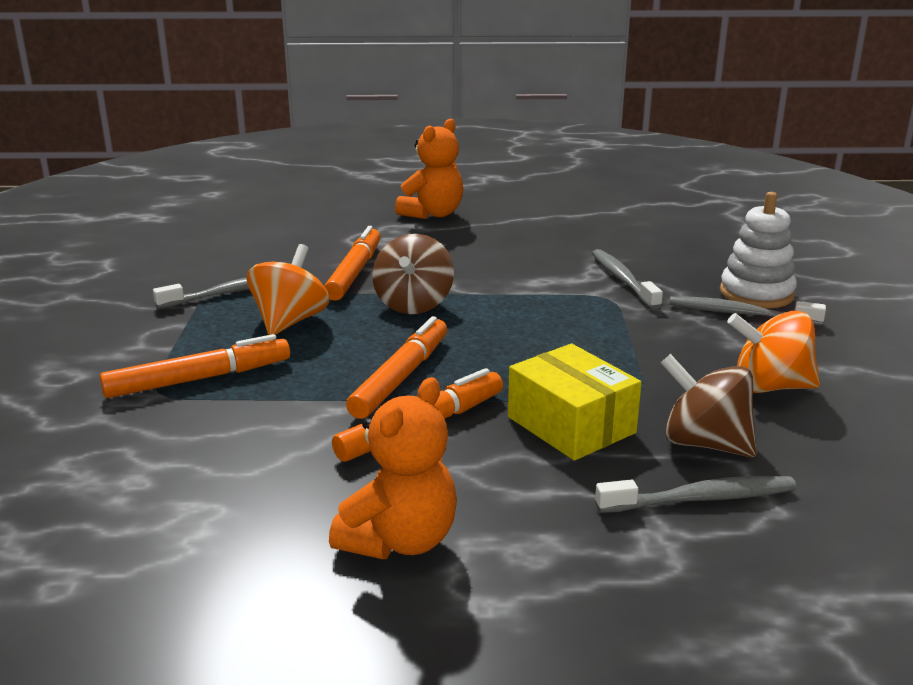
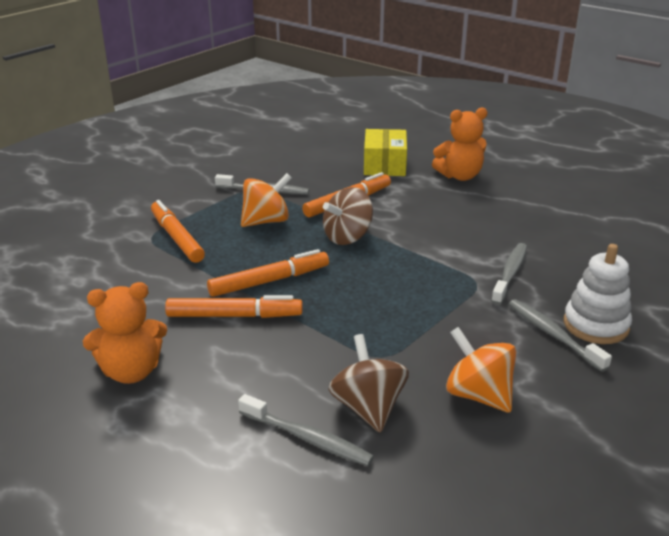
camera: 40 degrees right, 5 degrees up
orange marker [100,334,290,398] -> orange marker turned 135 degrees counterclockwise [151,200,205,263]
yellow box [508,344,642,461] -> yellow box moved to [364,129,407,176]

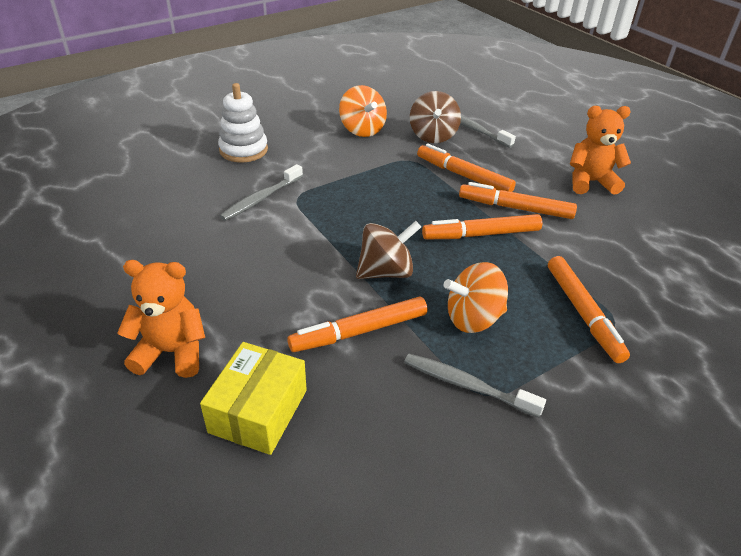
camera: 165 degrees left, 10 degrees up
grey toothbrush [509,299,612,372] -> none
none -> orange marker [417,143,516,192]

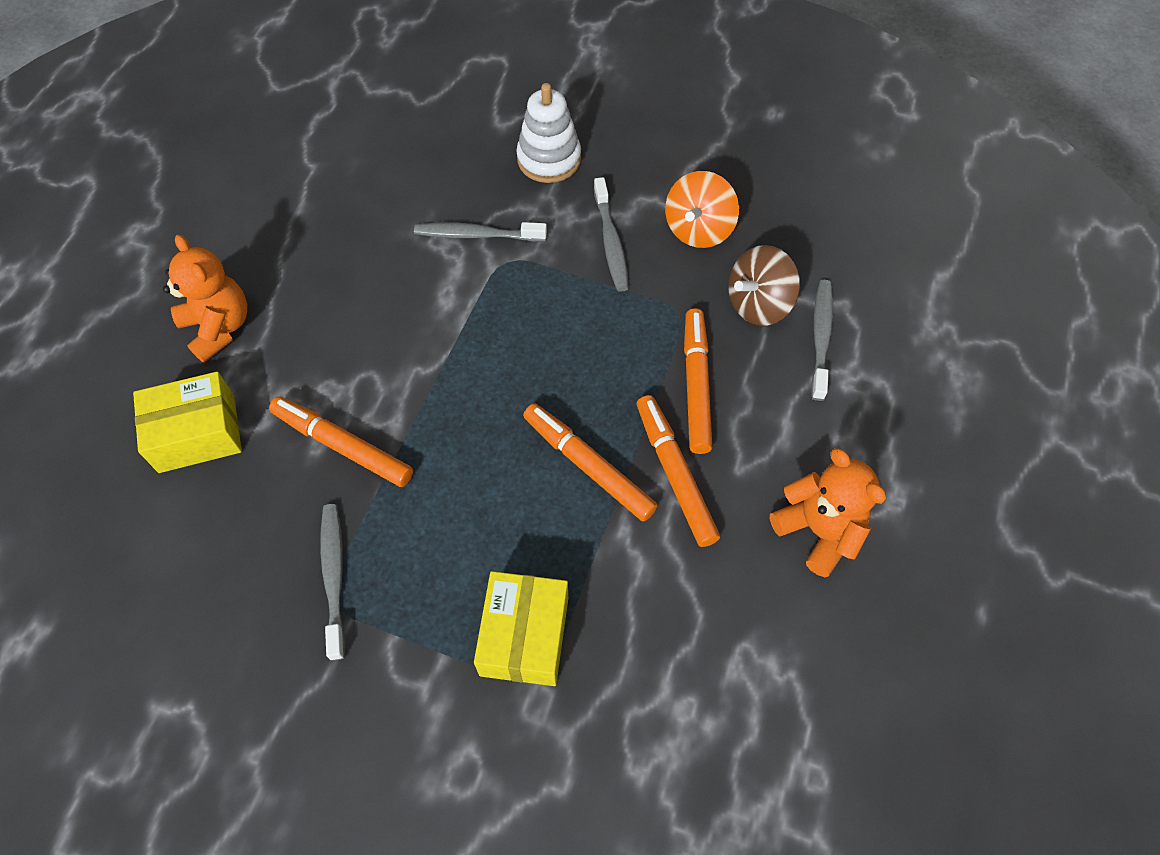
camera: 55 degrees right, 20 degrees up
brown spinning top [356,221,421,279] -> none
orange spinning top [444,262,508,333] -> none
orange marker [548,256,630,363] -> yellow box [474,571,568,686]
none -> grey toothbrush [594,177,629,292]

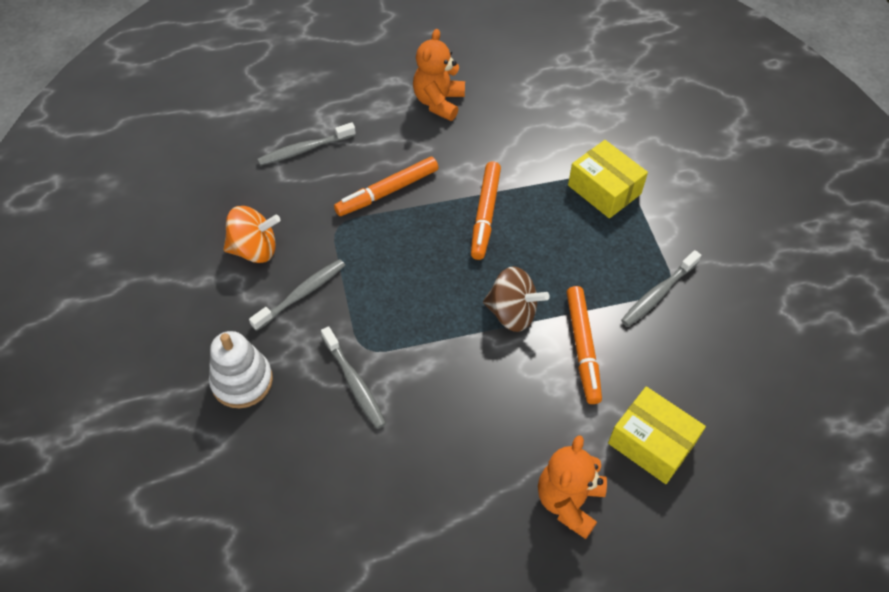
camera: 125 degrees left, 5 degrees down
yellow box [474,571,568,686] -> yellow box turned 75 degrees clockwise [568,140,648,218]
orange marker [637,395,720,547] -> none
brown spinning top [728,245,800,326] -> brown spinning top moved to [483,266,550,332]

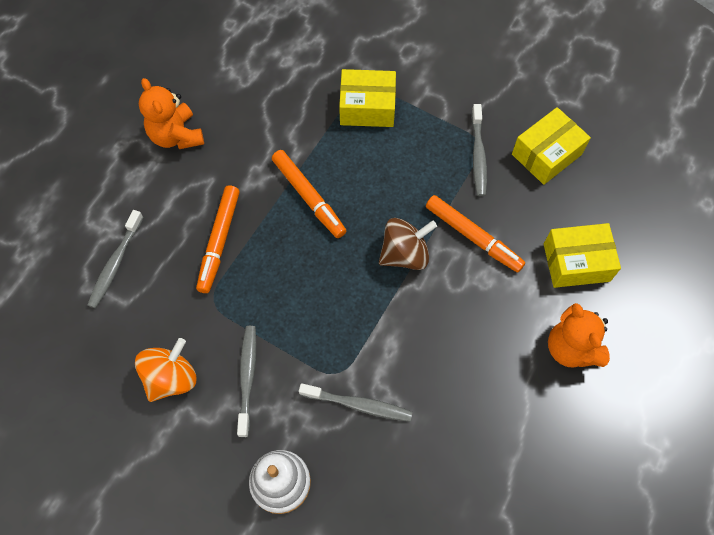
camera: 45 degrees left, 10 degrees up
none -> yellow box [512,107,591,185]

